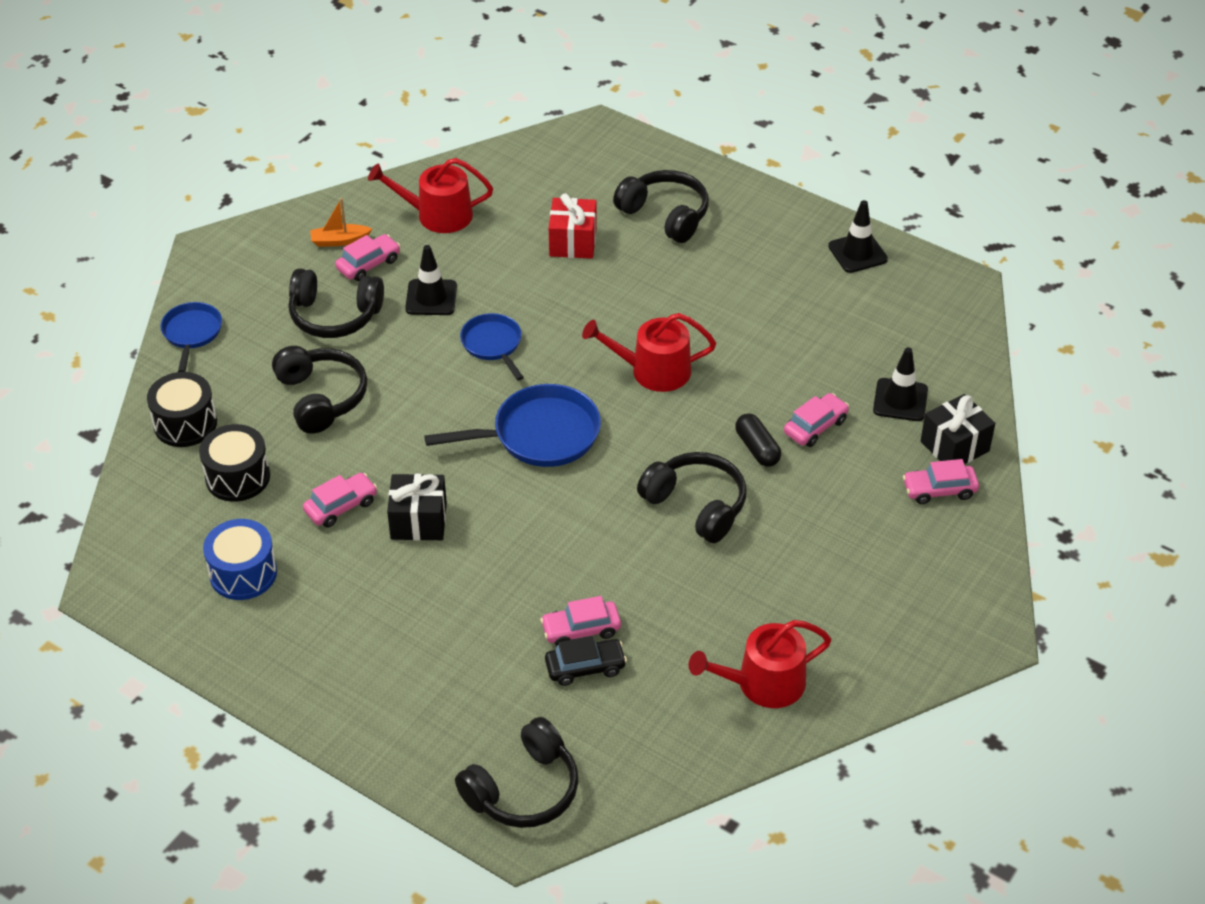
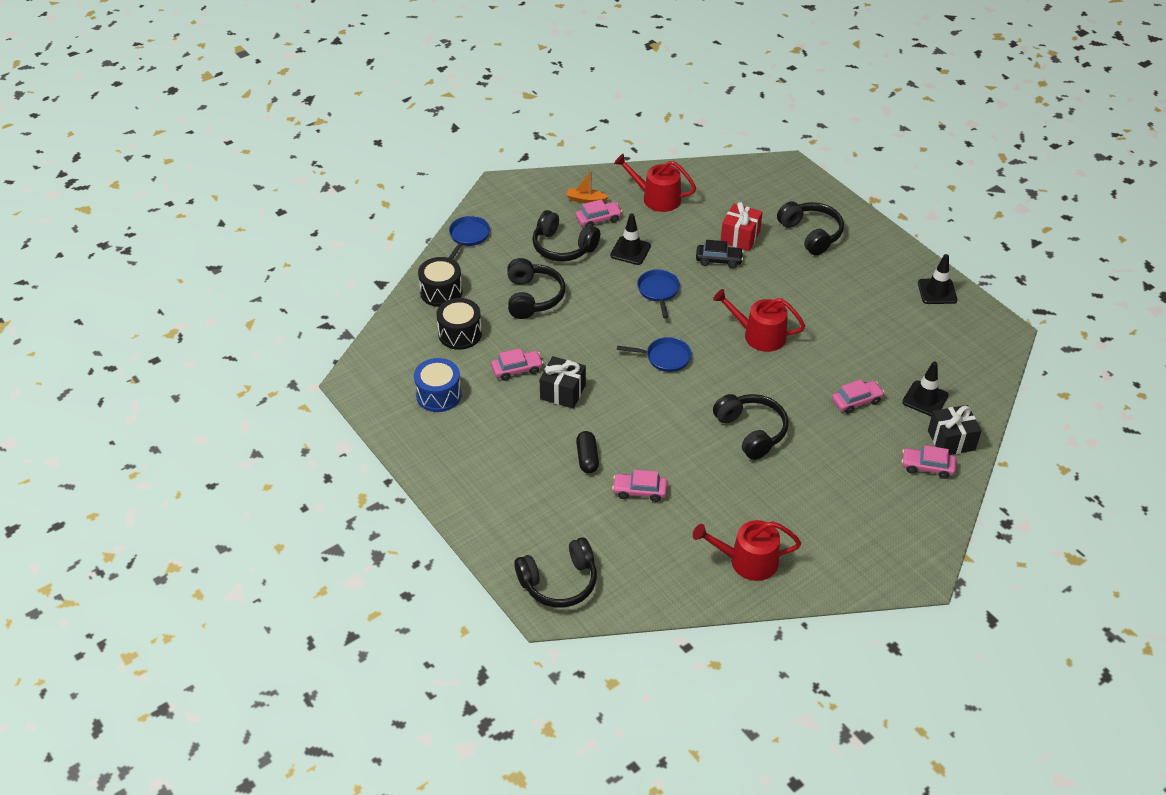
camera: 20 degrees right, 0 degrees up
blue pan [424,384,601,467] -> blue pan [617,337,692,372], size x0.61
black car [545,636,627,686] -> black car moved to [696,240,744,268]
black capsule [735,413,781,467] -> black capsule moved to [576,431,599,474]

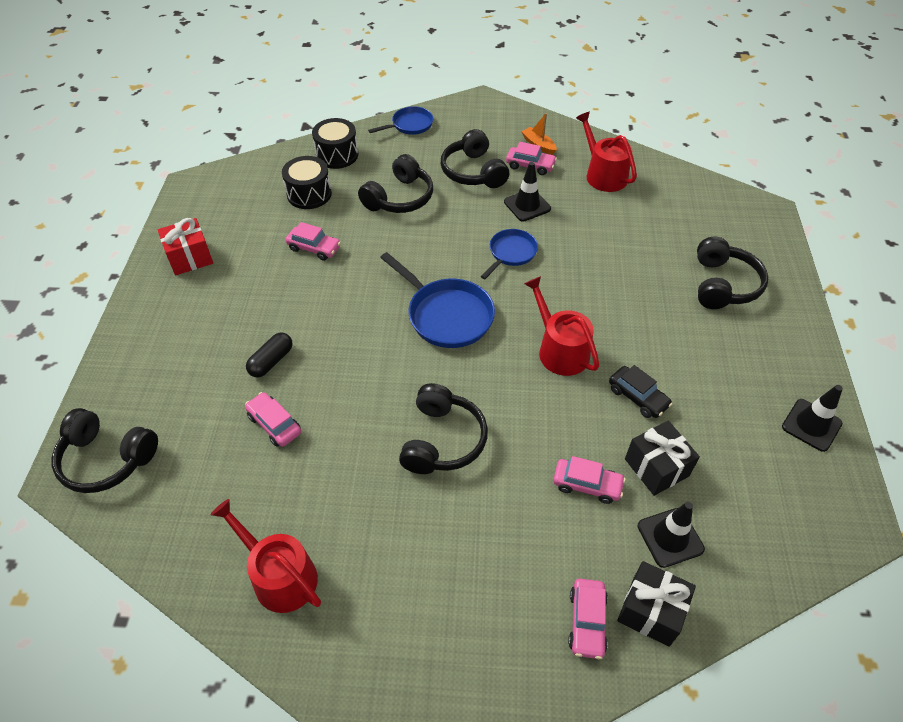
camera: 40 degrees right, 5 degrees up
blue drum [414,358,462,412] -> none
black gift [540,356,586,409] -> black gift moved to [625,421,700,496]
blue pan [617,337,692,372] -> blue pan [380,252,495,348], size x1.65
black car [696,240,744,268] -> black car moved to [609,365,672,418]
red gift [721,202,762,251] -> red gift moved to [158,218,213,275]
pink car [901,445,956,479] -> pink car turned 135 degrees counterclockwise [568,579,608,659]

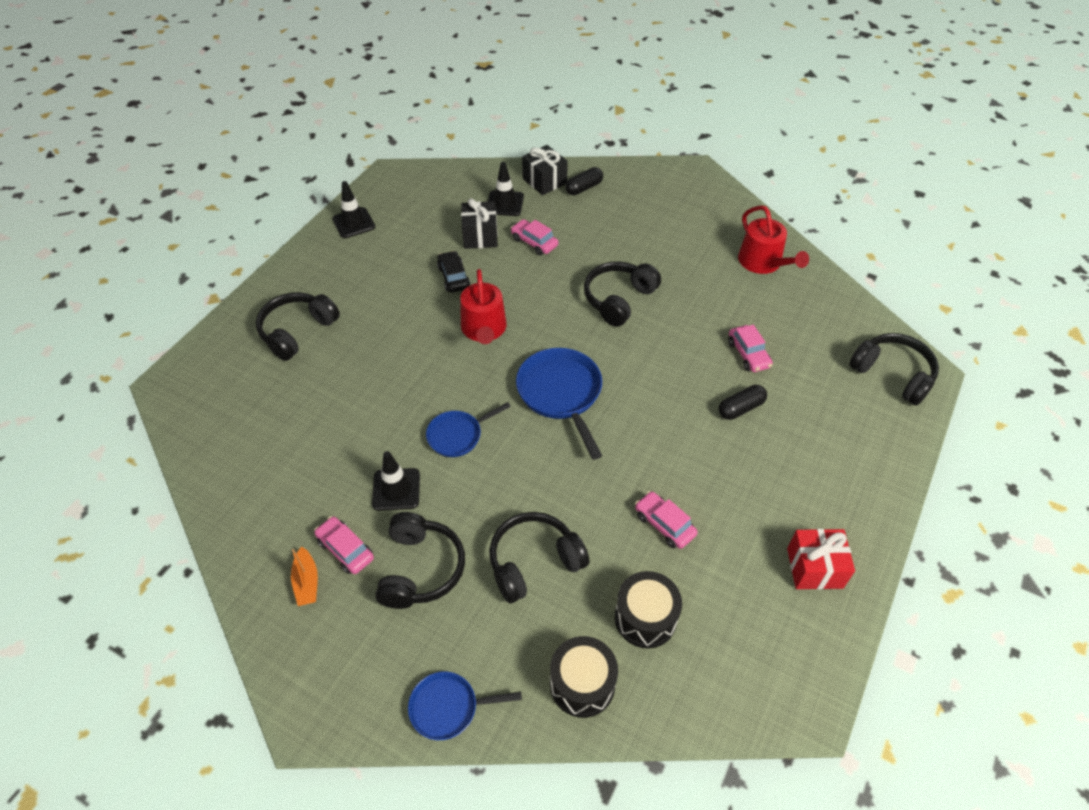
camera: 155 degrees left, 0 degrees up
pink car [568,579,608,659] -> black capsule [565,167,603,195]
red watering can [576,111,637,192] -> none

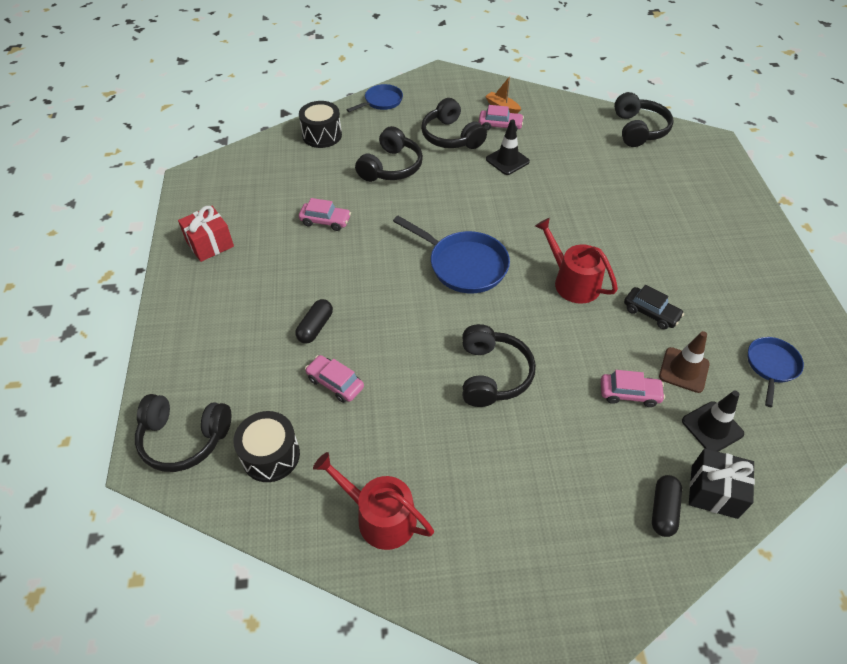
camera: 145 degrees right, 0 degrees up
black headphones [256,292,340,361] -> black headphones moved to [614,92,674,147]
black traffic cone [332,181,375,238] -> none
blue pan [426,402,511,457] -> blue pan moved to [748,337,804,407]
black gift [461,198,498,249] -> brown traffic cone [659,331,710,393]
black drum [615,571,682,648] -> black drum moved to [233,411,300,482]

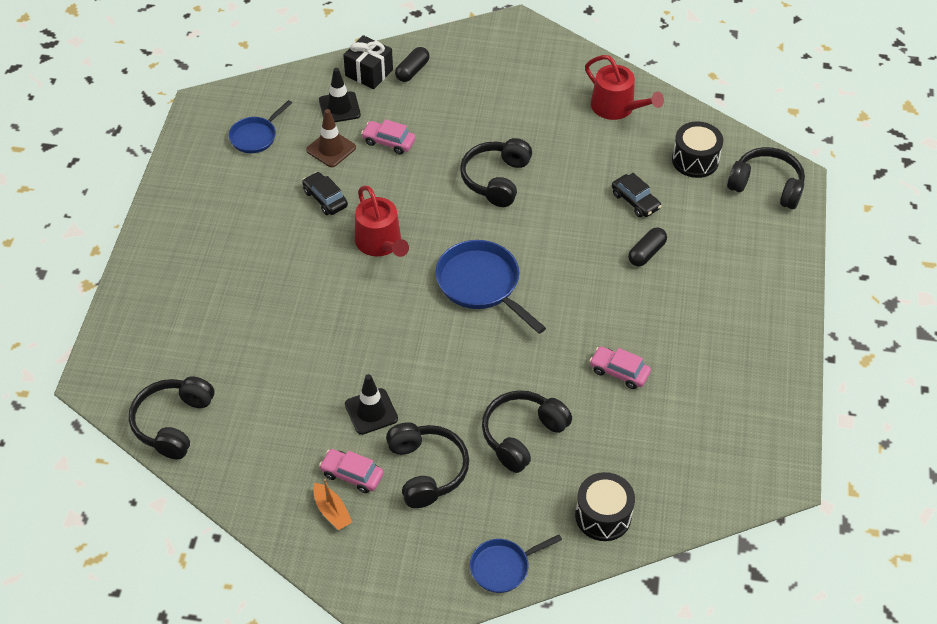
camera: 165 degrees left, 0 degrees up
red gift [178,206,234,262] -> none
pink car [305,355,364,403] -> black car [612,173,662,217]

